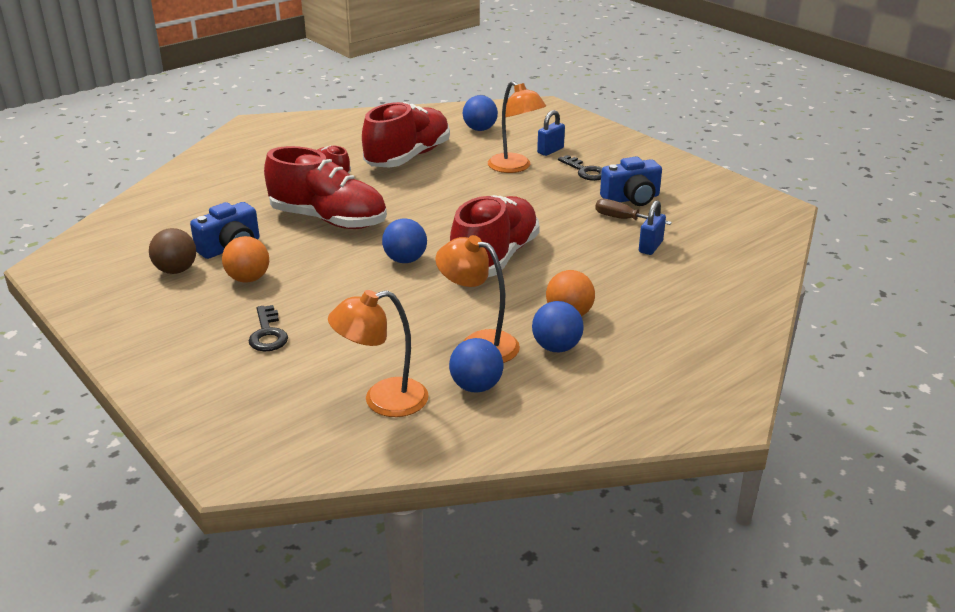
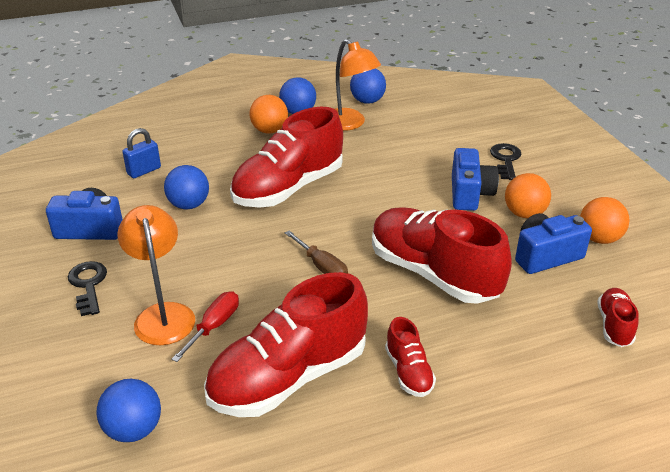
camera: 160 degrees left, 5 degrees up
brown ball [149,228,196,274] -> orange ball [580,197,629,244]
orange lamp [328,290,429,417] -> none
blue ball [382,218,427,263] -> blue ball moved to [164,165,209,210]
blue padlock [537,110,565,156] -> none
brown screwdriver [595,199,672,225] -> brown screwdriver moved to [285,231,348,274]
none -> red screwdriver [171,291,239,362]
none -> blue camera [452,148,499,211]
none -> red shoe [597,288,639,347]

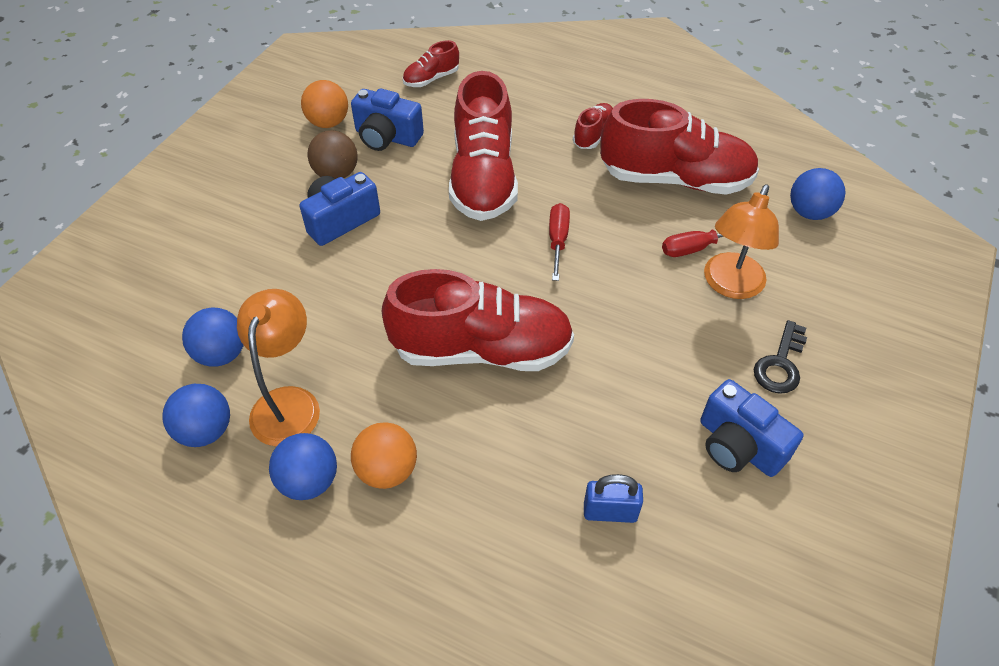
camera: 135 degrees left, 15 degrees up
blue ball [164,165,209,210] -> blue ball moved to [182,308,244,367]
brown screwdriver [285,231,348,274] -> red screwdriver [549,203,570,281]
black key [490,143,521,180] -> none
orange ball [505,173,551,218] -> brown ball [307,130,358,179]

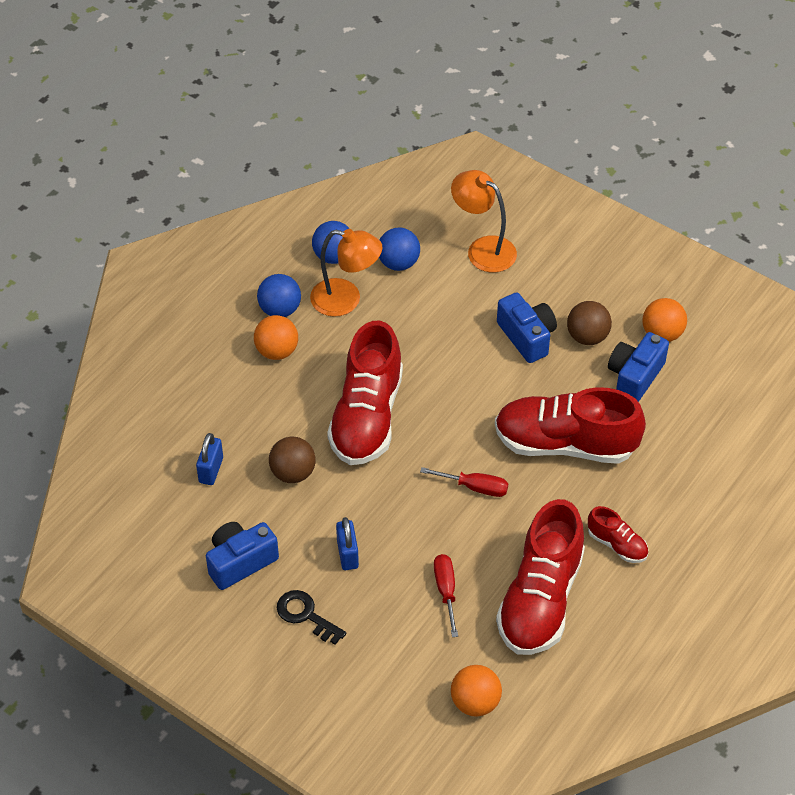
camera: 100 degrees right, 0 degrees up
red shoe [402,40,459,87] -> none
orange lamp [704,184,779,299] -> orange lamp moved to [451,170,517,272]
blue ball [790,168,846,220] -> orange ball [451,665,502,717]
none -> brown ball [269,437,316,483]
none -> blue padlock [336,517,359,570]

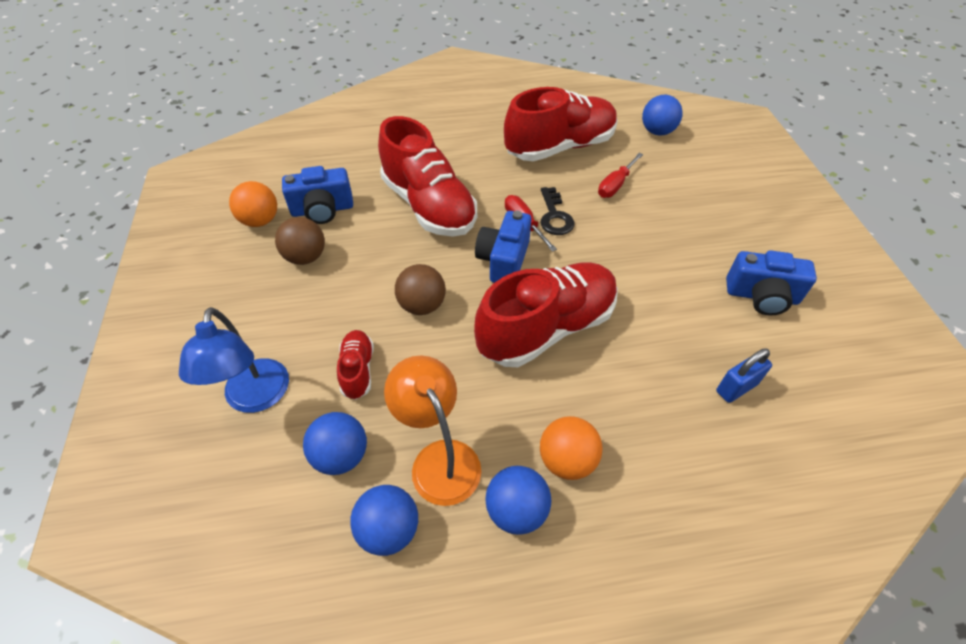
camera: 135 degrees left, 0 degrees up
brown ball [269,437,316,483] -> brown ball moved to [395,264,446,315]
black key [277,590,347,645] -> black key moved to [540,187,575,235]
blue padlock [336,517,359,570] -> none
orange lamp [451,170,517,272] -> blue lamp [179,307,289,413]
orange ball [451,665,502,717] -> blue ball [642,95,683,136]
blue camera [497,292,557,363] -> blue camera moved to [475,211,531,283]
red shoe [588,506,648,563] -> red shoe moved to [337,330,374,400]

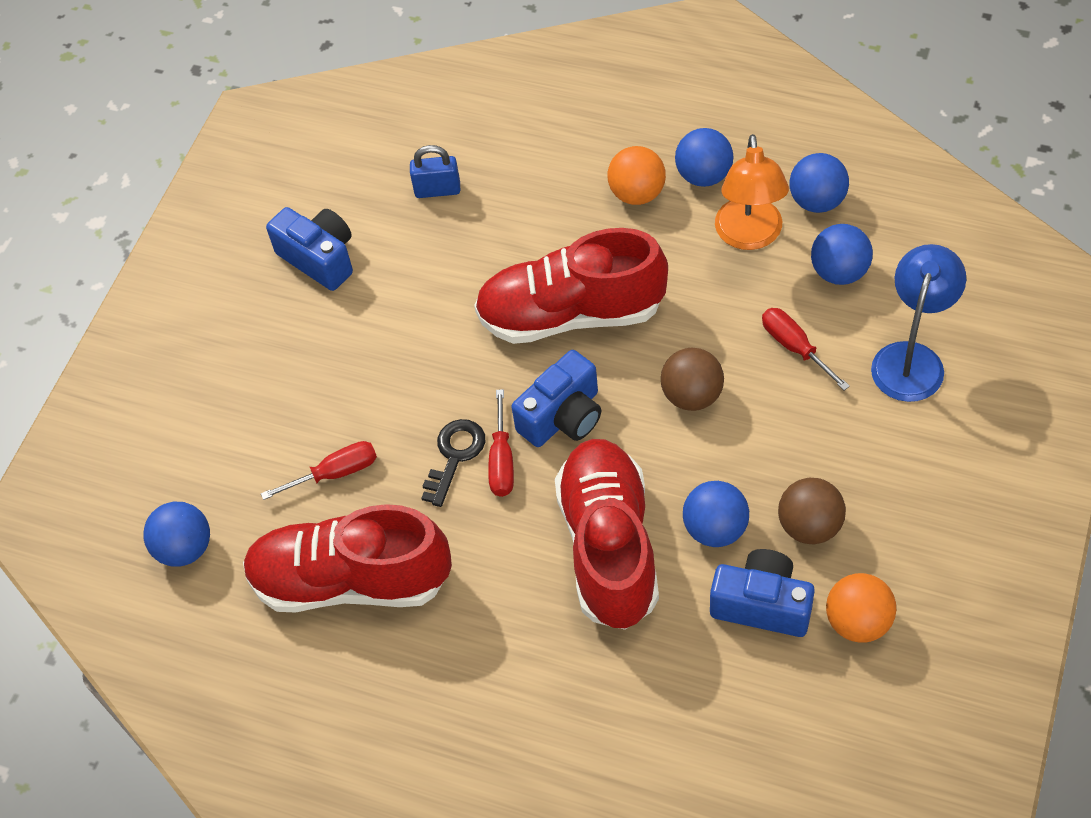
camera: 145 degrees left, 5 degrees up
red shoe [337,330,374,400] -> red screwdriver [762,308,850,390]
none -> blue ball [683,481,749,547]

